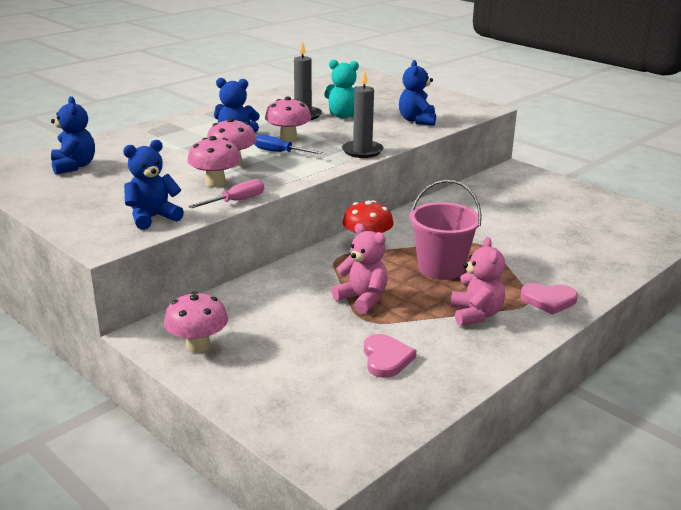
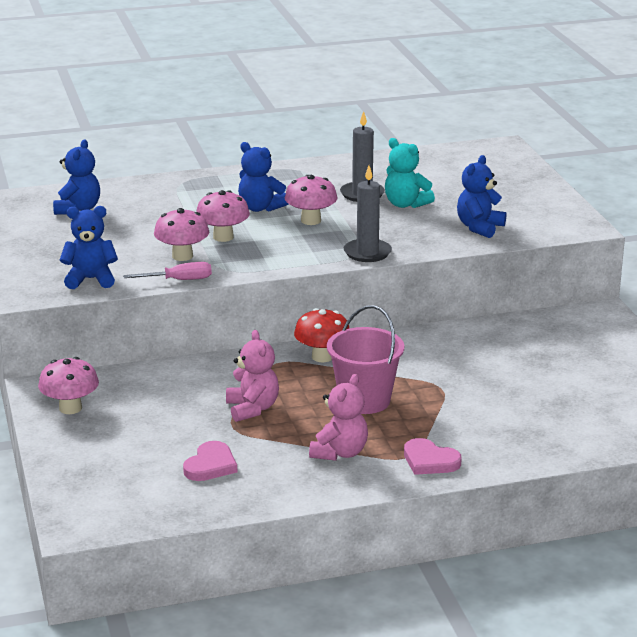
camera: 30 degrees right, 0 degrees up
blue screwdriver [255,134,322,154] -> none

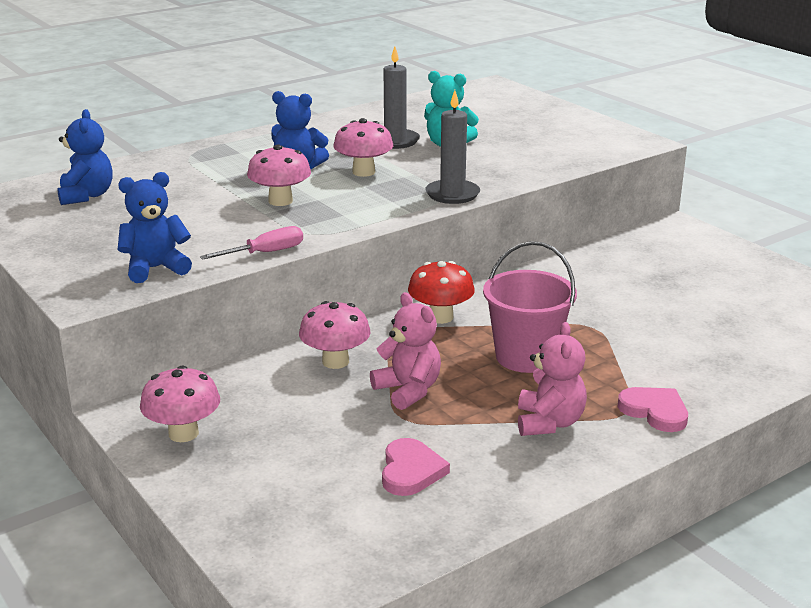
camera: 20 degrees left, 0 degrees up
pink mushroom [154,208,209,261] -> pink mushroom moved to [299,301,370,369]
pink heart [404,438,462,475] -> pink heart turned 150 degrees counterclockwise [618,387,688,432]
blue teddy bear [457,155,506,238] -> none

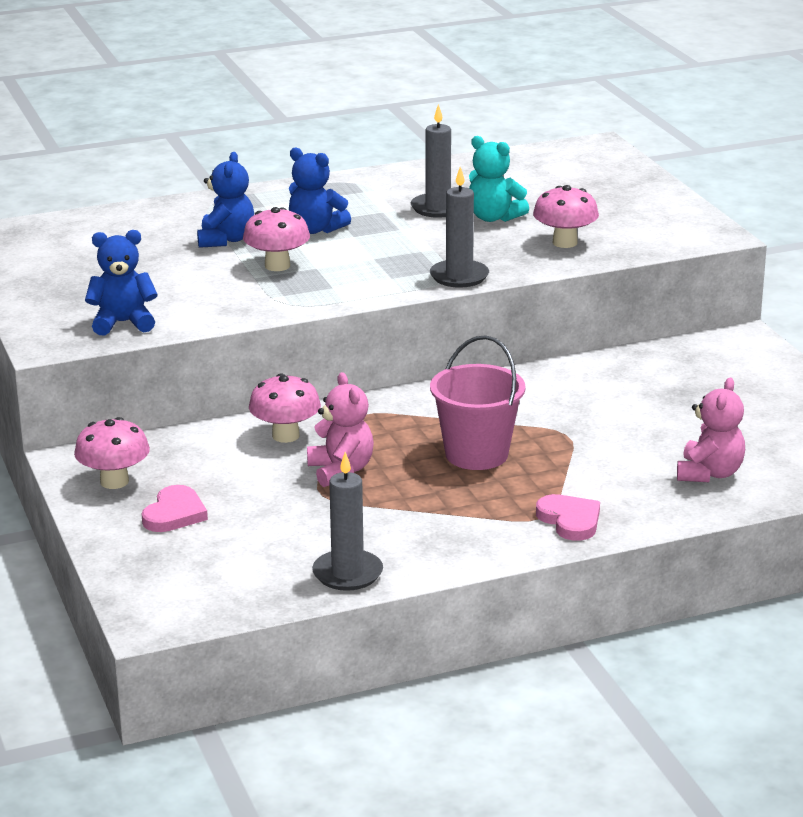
camera: 15 degrees right, 0 degrees up
blue teddy bear [57,109,113,205] -> blue teddy bear moved to [197,152,254,248]
pink screwdriver [200,226,303,260] -> none
pink mushroom [333,118,393,177] -> pink mushroom moved to [533,185,599,248]
pink heart [382,438,450,496] -> pink heart moved to [142,485,208,532]
red mushroom [408,261,475,324] -> none
pink teddy bear [518,322,587,436] -> pink teddy bear moved to [677,378,745,482]
none -> grey candle [312,452,383,591]

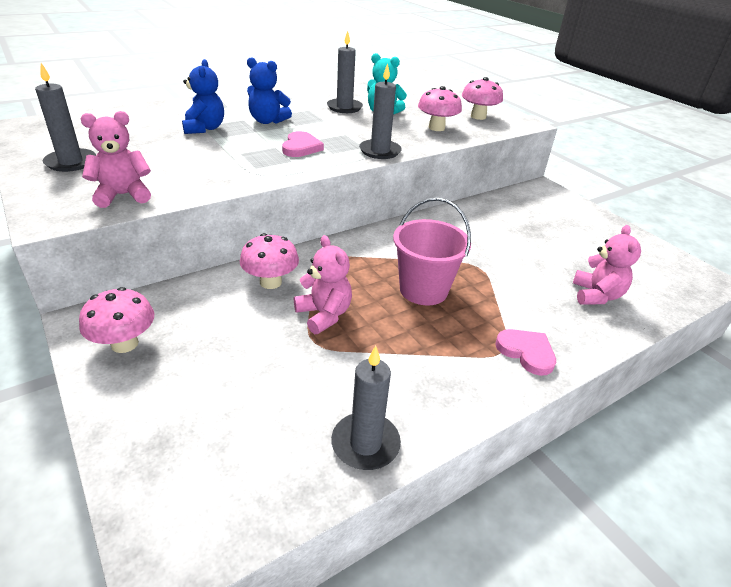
camera: 15 degrees left, 10 degrees up
blue teddy bear [85,230,158,335] -> pink teddy bear [81,111,151,208]
pink heart [142,485,208,532] -> pink heart moved to [282,131,324,157]
pink mushroom [243,207,310,271] -> pink mushroom moved to [462,77,503,120]
none -> grey candle [35,63,96,172]

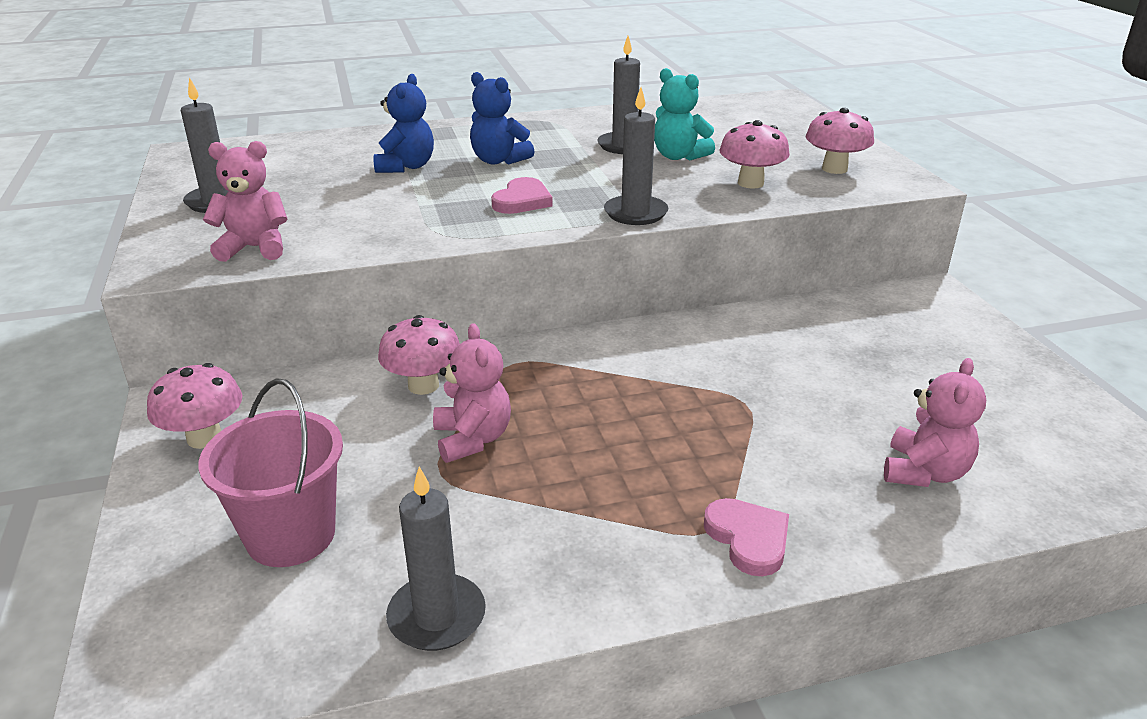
camera: 20 degrees right, 5 degrees down
pink bucket [393,198,471,305] -> pink bucket moved to [198,378,343,567]

